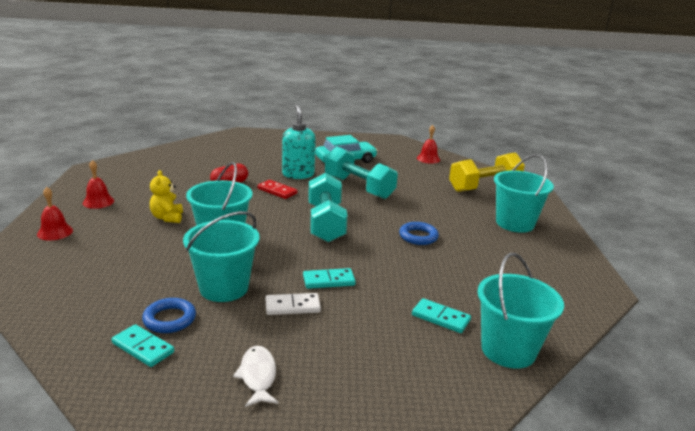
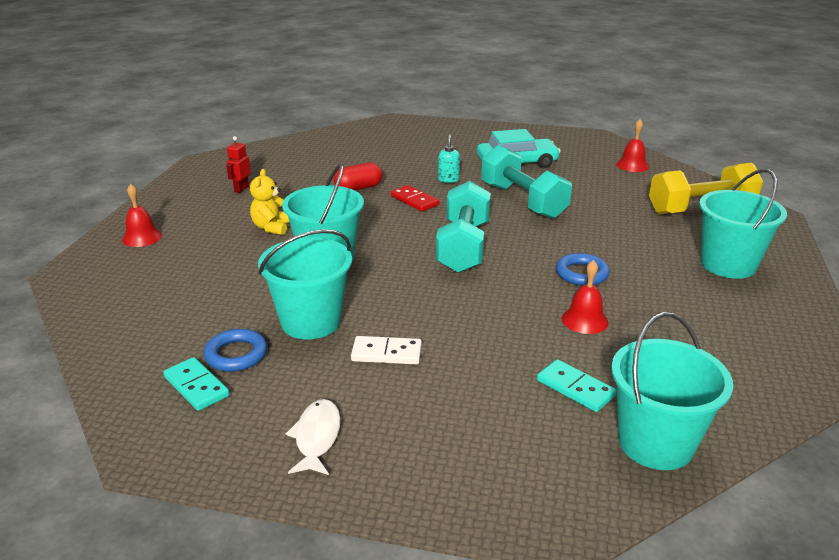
camera: 15 degrees right, 5 degrees up
red bell [83,160,114,209] -> red bell moved to [562,260,609,334]
turquoise soap dispenser [282,105,316,179] -> turquoise soap dispenser [438,134,460,183], size x0.51
turquoise domino [303,268,356,289] -> none
none -> red robot [226,136,251,193]

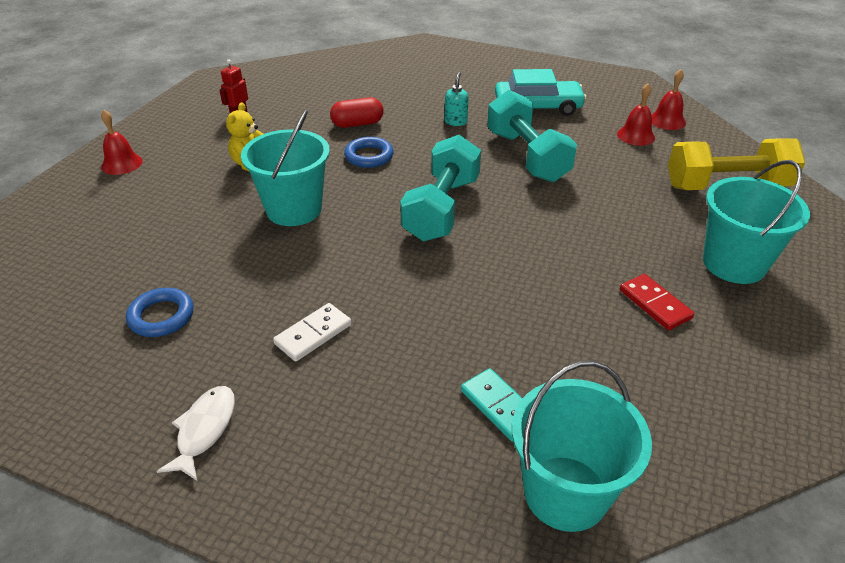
camera: 10 degrees right, 10 degrees up
turquoise domino [163,357,229,411] -> none
turquoise bucket [258,229,352,339] -> none
white domino [351,336,422,365] -> white domino turned 60 degrees counterclockwise [273,303,352,362]
red domino [391,185,440,212] -> red domino moved to [620,274,694,330]
blue ring [556,253,610,286] -> blue ring moved to [344,137,394,168]
red bell [562,260,609,334] -> red bell moved to [617,83,655,146]

